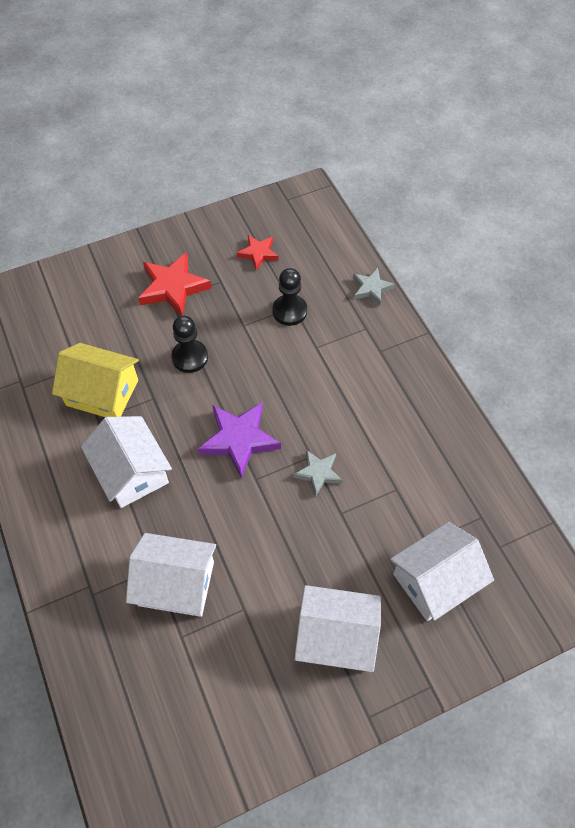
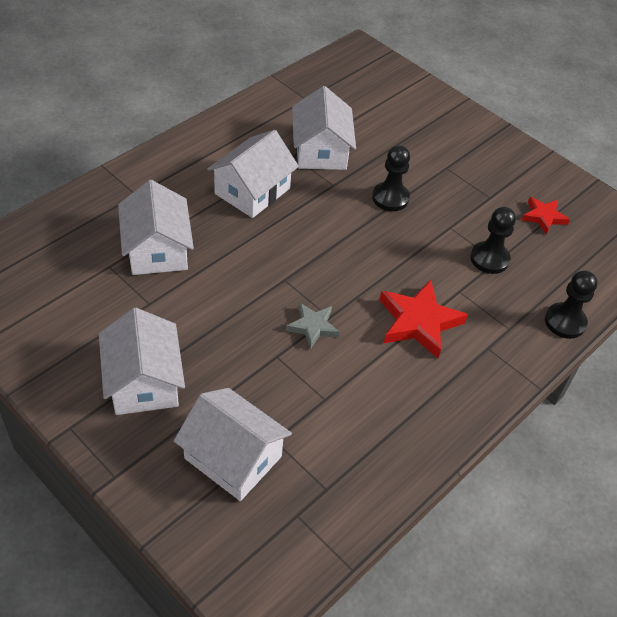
camera: 65 degrees right, 10 degrees down
yellow house [52,343,139,417] -> white house [292,86,356,170]
red star [138,252,211,316] -> red star moved to [380,280,468,358]
purple star [198,402,281,479] -> none
grey star [353,268,395,305] -> black pawn [545,271,597,339]

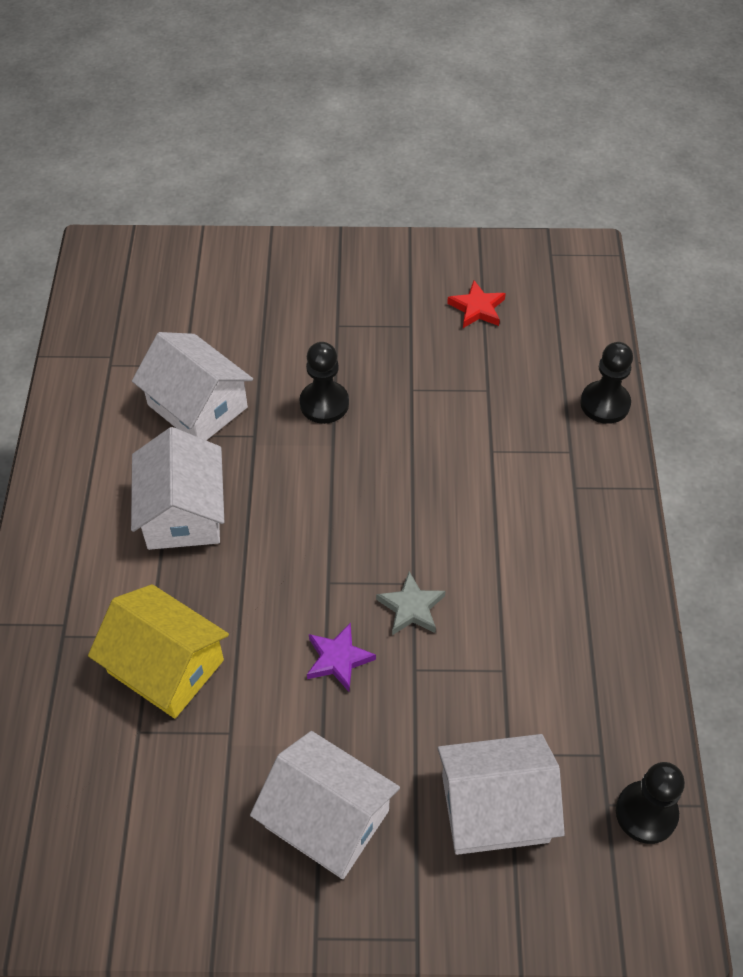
camera: 40 degrees left, 5 degrees up
white house [118,180,194,275] -> yellow house [88,584,229,718]
red star [380,280,468,358] -> none
black pawn [470,207,516,274] -> black pawn moved to [616,762,685,844]
none -> purple star [307,622,376,692]

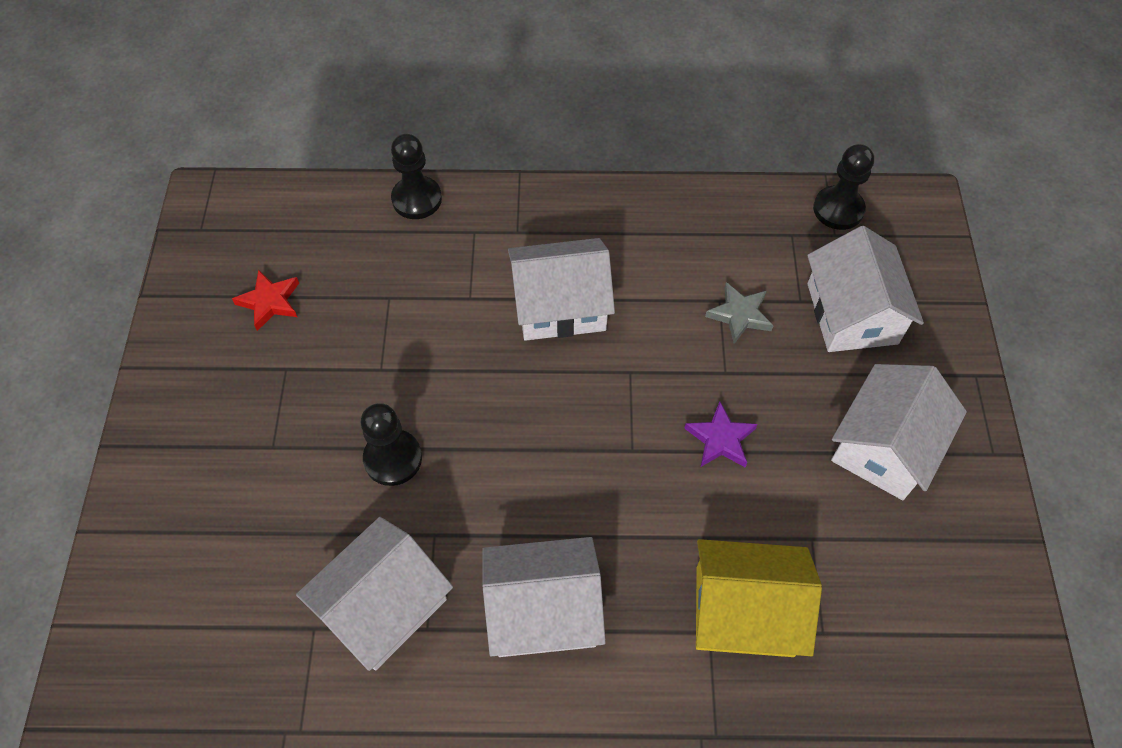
camera: 90 degrees left, 5 degrees up
yellow house [88,584,229,718] -> yellow house turned 60 degrees clockwise [696,539,822,657]
grey star [376,571,446,635] -> grey star moved to [705,282,773,344]
none -> white house [508,238,615,341]

